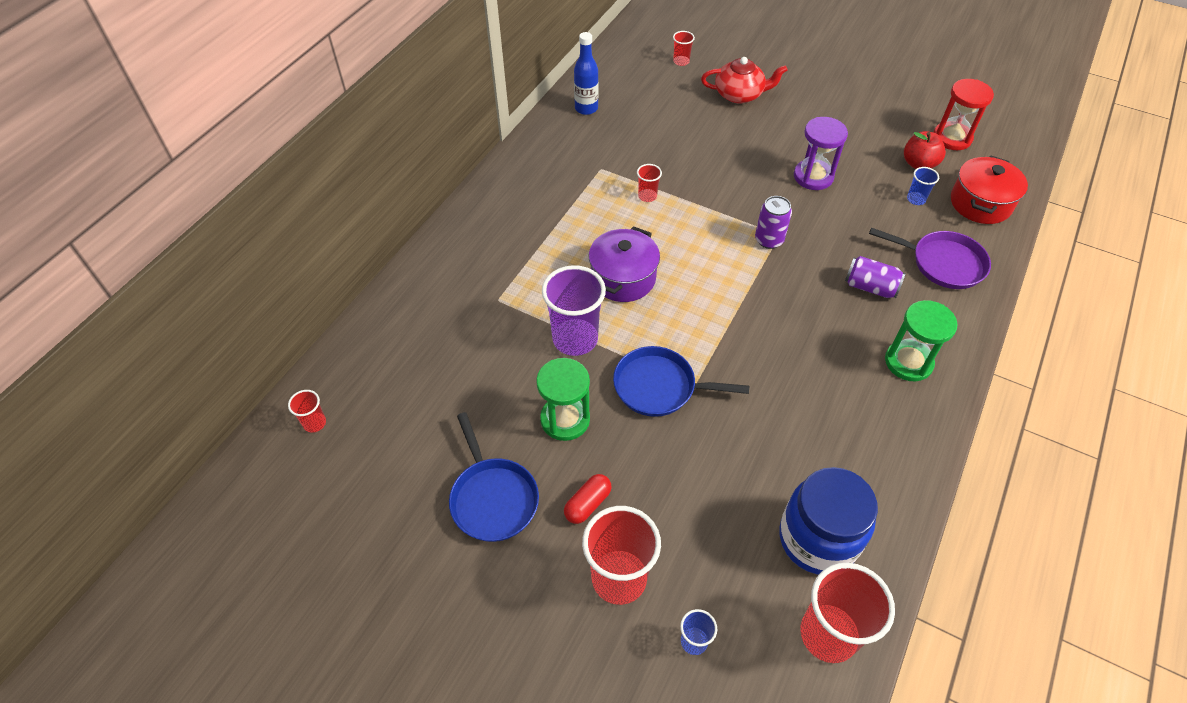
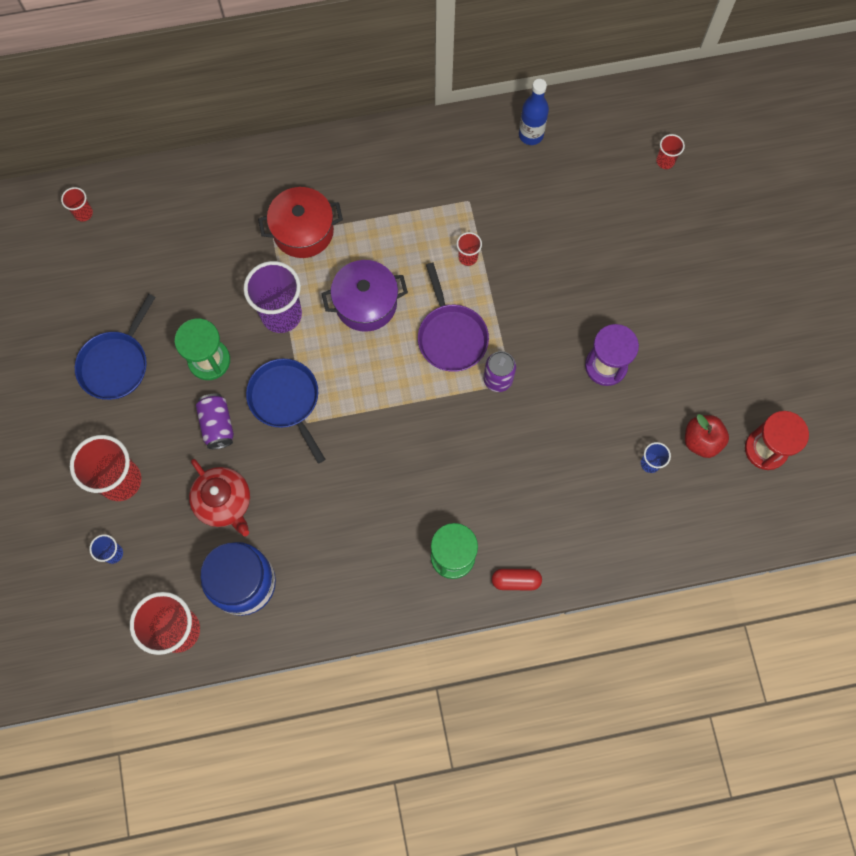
camera: 50 degrees right, 20 degrees up
red capsule [564,474,612,524] -> red capsule moved to [492,569,542,590]
red teapot [701,57,788,103] -> red teapot moved to [189,459,250,536]
purple can [845,256,906,298] -> purple can moved to [196,394,234,449]
purple pan [869,228,991,289] -> purple pan moved to [418,262,489,372]
red pot [951,155,1028,224] -> red pot moved to [258,187,343,258]

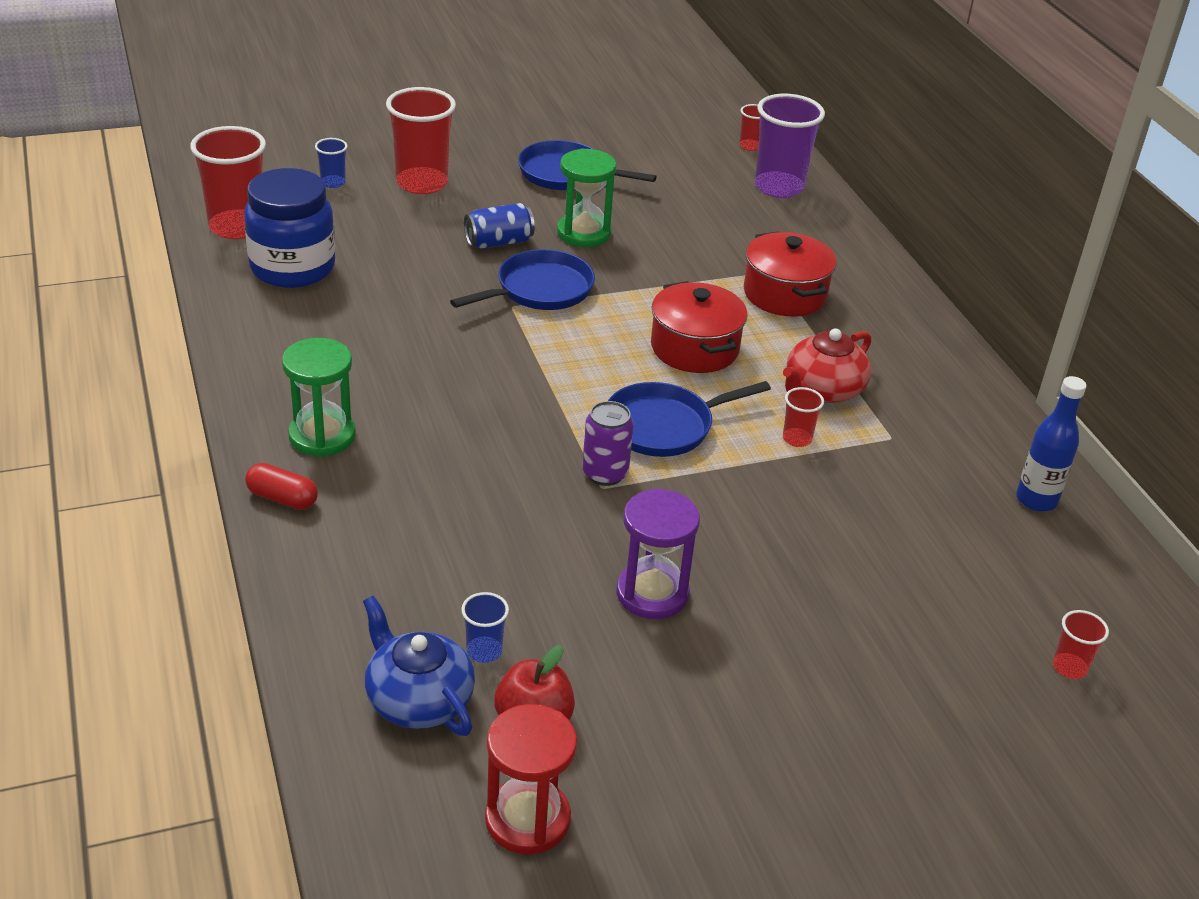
camera: 80 degrees right, 35 degrees down
red teapot [189,459,250,536] -> red teapot moved to [783,328,871,403]
purple can [196,394,234,449] -> blue can [464,203,535,249]
purple cup [244,261,302,333] -> purple cup moved to [755,94,825,198]
purple pot [321,260,408,332] -> red pot [651,281,748,373]
purple pan [418,262,489,372] -> blue pan [608,381,771,457]
red capsule [492,569,542,590] -> red capsule turned 60 degrees counterclockwise [245,463,318,510]
none -> blue teapot [363,596,475,736]

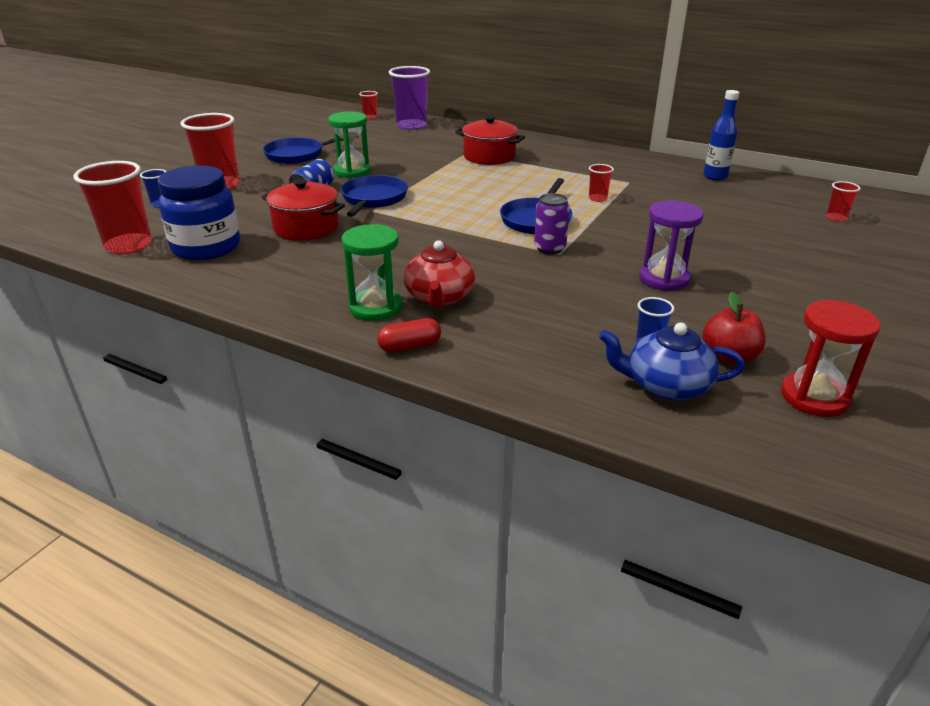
camera: 40 degrees left, 5 degrees down
red pot [651,281,748,373] -> red pot moved to [262,179,345,241]
red teapot [783,328,871,403] -> red teapot moved to [404,240,475,308]

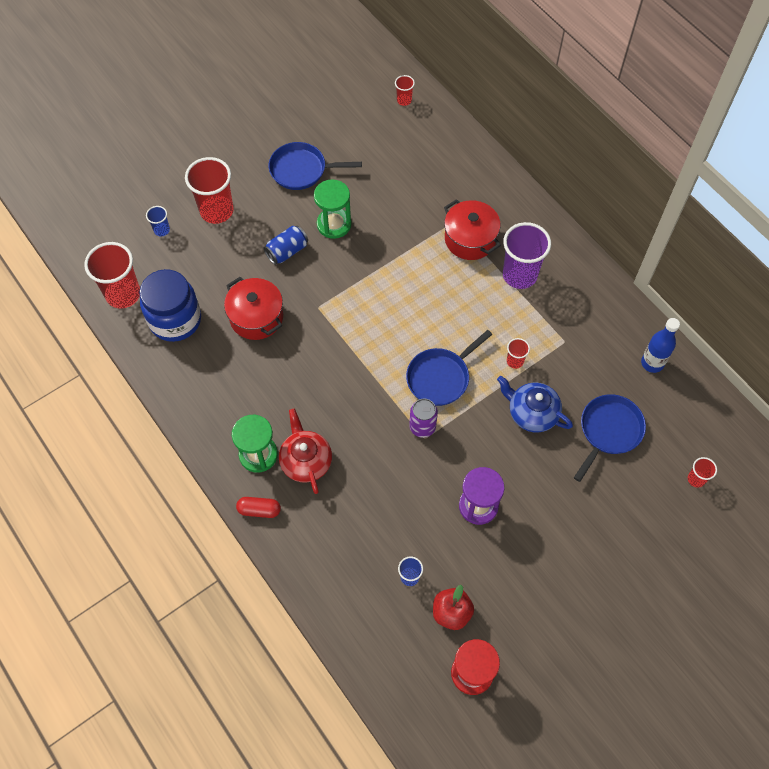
camera: 25 degrees right, 30 degrees up
blue pan [340,175,408,217] -> blue pan moved to [574,394,646,482]
purple cup [389,66,430,130] -> purple cup moved to [503,222,551,289]
red teapot [404,240,475,308] -> red teapot turned 135 degrees clockwise [279,409,332,494]
blue teapot [599,323,745,401] -> blue teapot moved to [497,376,573,432]

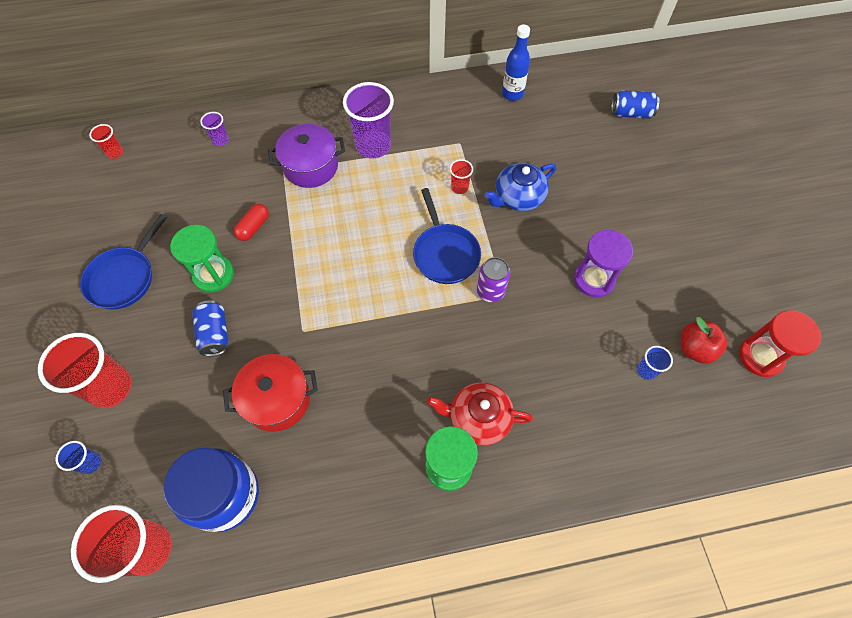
camera: 65 degrees left, 0 degrees up
red capsule [236,497,281,518] -> red capsule moved to [234,204,269,241]
red pot [444,199,501,260] -> purple pot [268,124,345,188]
blue pan [574,394,646,482] -> none
red cup [688,457,717,487] -> blue can [611,90,659,119]
none -> purple cup [200,112,229,146]

